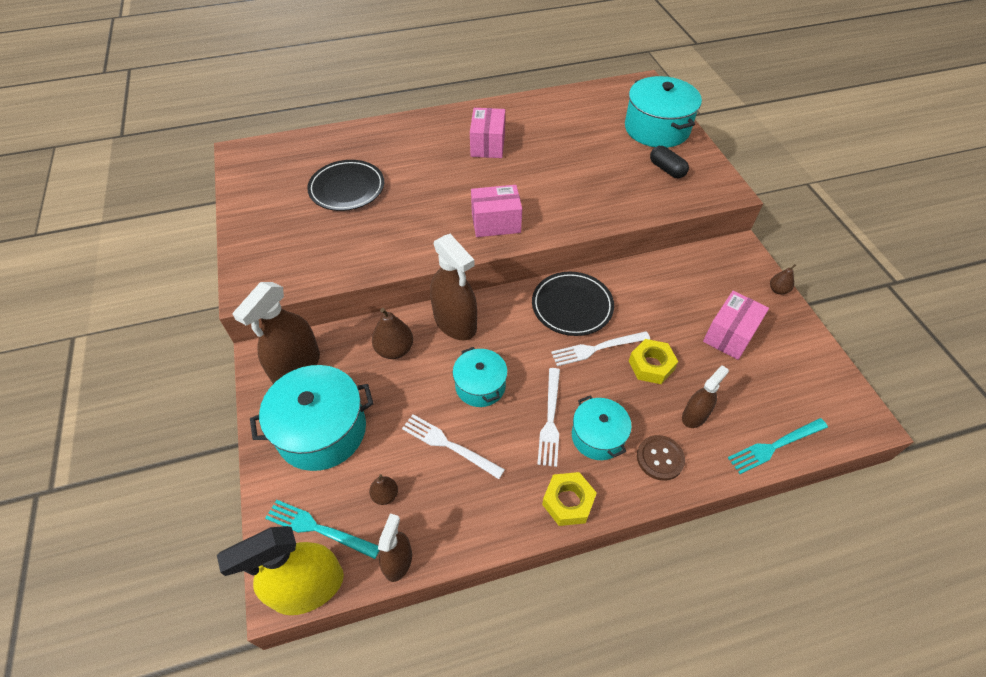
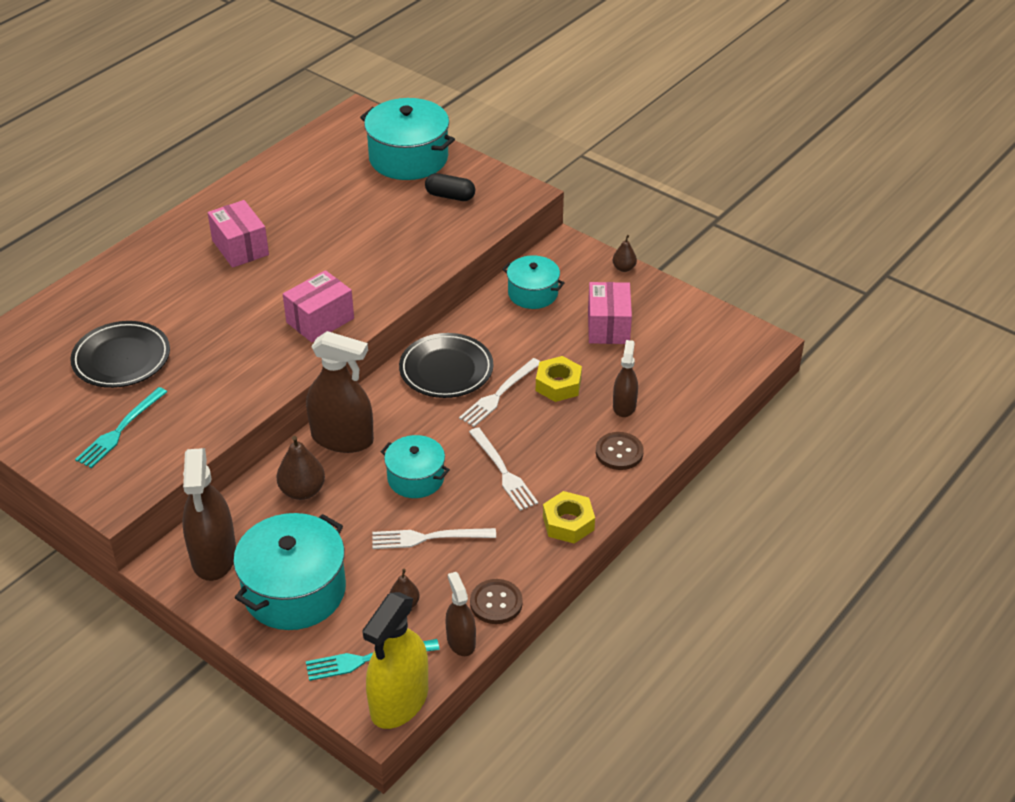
camera: 35 degrees left, 10 degrees down
turquoise pot [572,396,632,460] -> turquoise pot moved to [502,255,565,309]
turquoise fork [728,418,828,474] -> turquoise fork moved to [75,387,167,468]
none -> brown button [470,579,523,624]

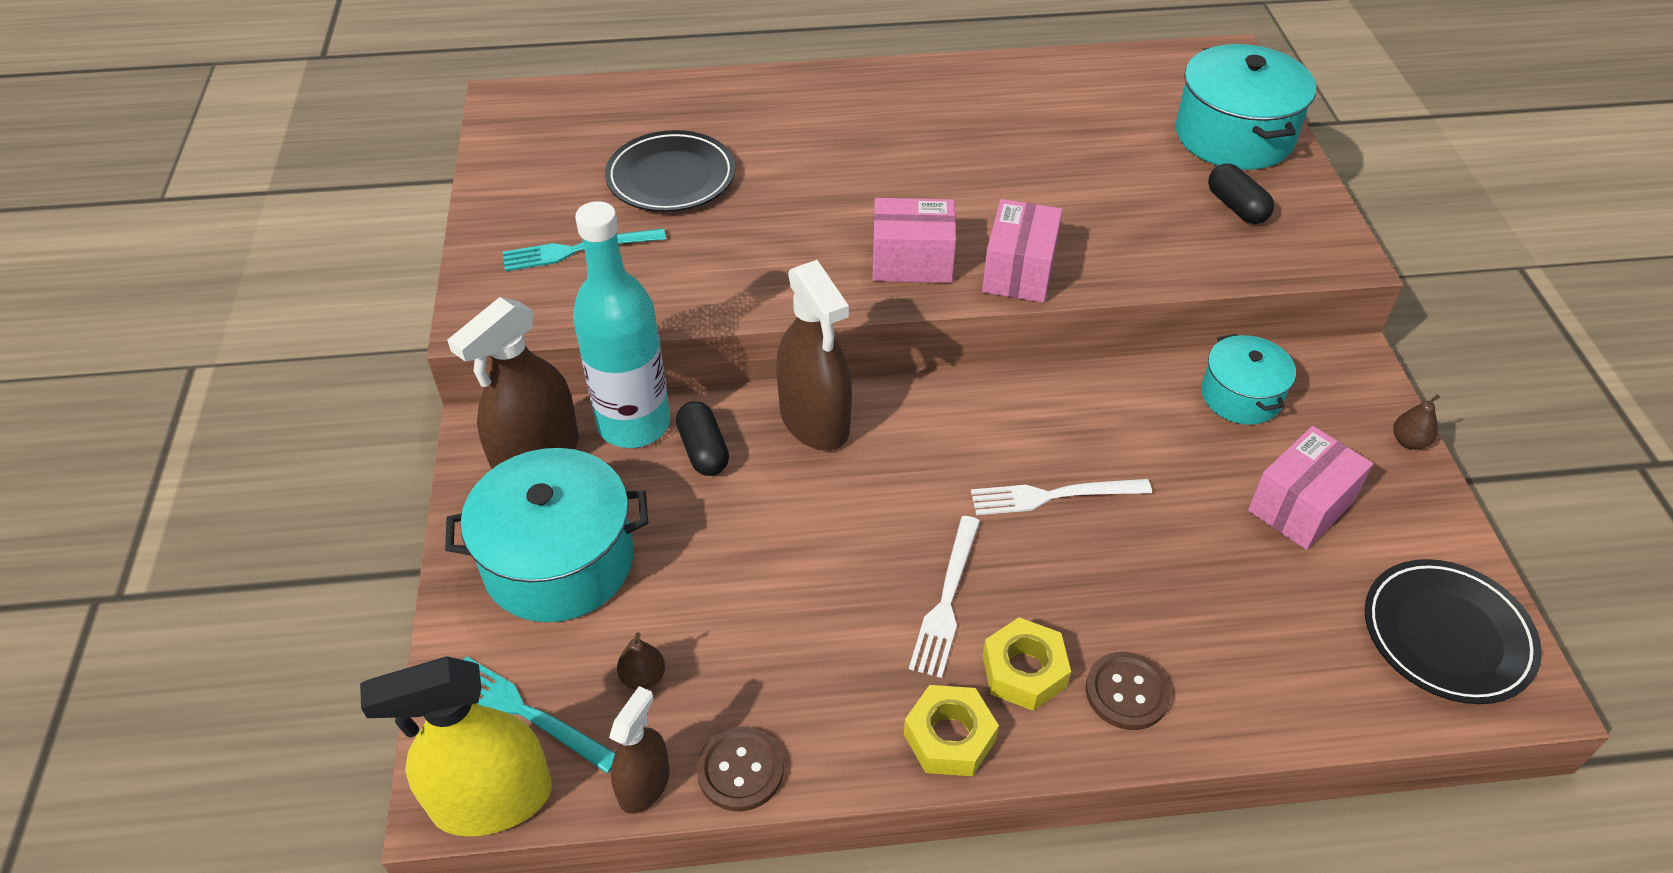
camera: 45 degrees right, 5 degrees up
pink box [207,200,269,268] -> pink box moved to [982,199,1063,303]
brown pear [276,436,325,500] -> black capsule [676,401,729,476]
white fork [372,528,496,549] -> none
turquoise pot [381,435,450,498] -> none
black plate [399,333,493,398] -> black plate moved to [1365,559,1542,704]
yellow nut [536,356,582,402] -> yellow nut moved to [983,617,1071,711]
brown spray bottle [613,340,638,417] -> none
none -> turquoise bottle [573,201,670,448]

